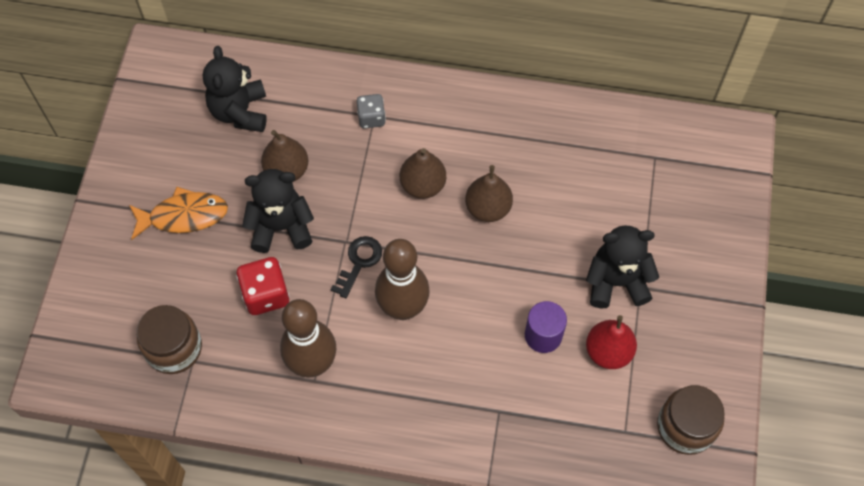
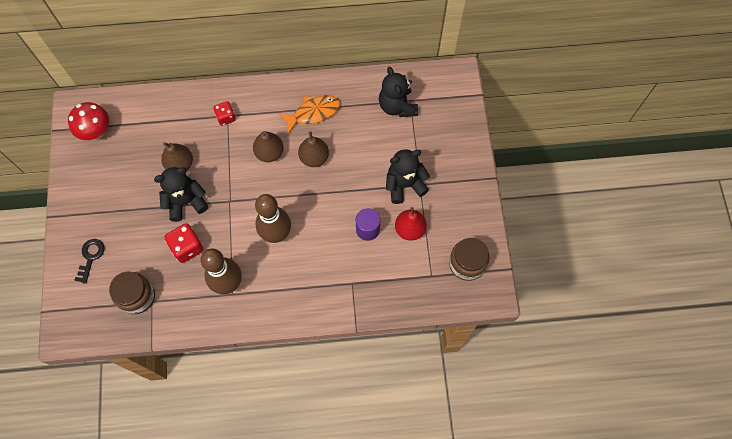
camera: 15 degrees left, 5 degrees up
orange fish [129,187,228,240] -> orange fish moved to [279,95,341,134]
black teddy bear [203,46,267,132] -> black teddy bear moved to [379,67,418,117]
black key [330,236,382,298] -> black key moved to [75,239,105,284]
grey dice [357,94,386,129] -> red dice [213,101,236,126]
none -> red mushroom [68,102,109,140]

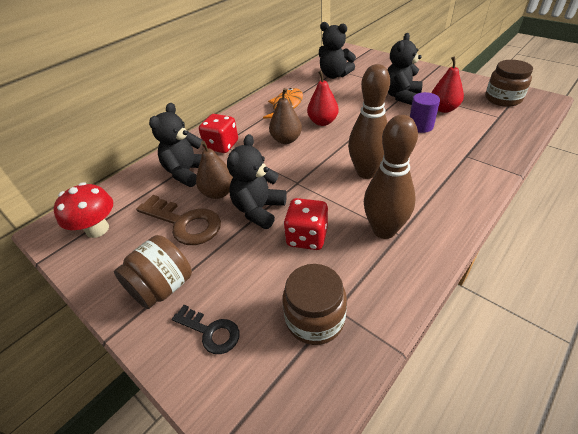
camera: 40 degrees left, 25 degrees down
black key [75,239,105,284] -> black key turned 150 degrees clockwise [172,305,239,354]
red dice [213,101,236,126] -> red dice [199,114,238,153], size x1.53
brown pear [298,131,329,167] -> red pear [307,71,339,126]
none -> brown jar [114,235,192,309]
none -> brown key [136,195,221,245]
none -> black teddy bear [149,103,203,187]

